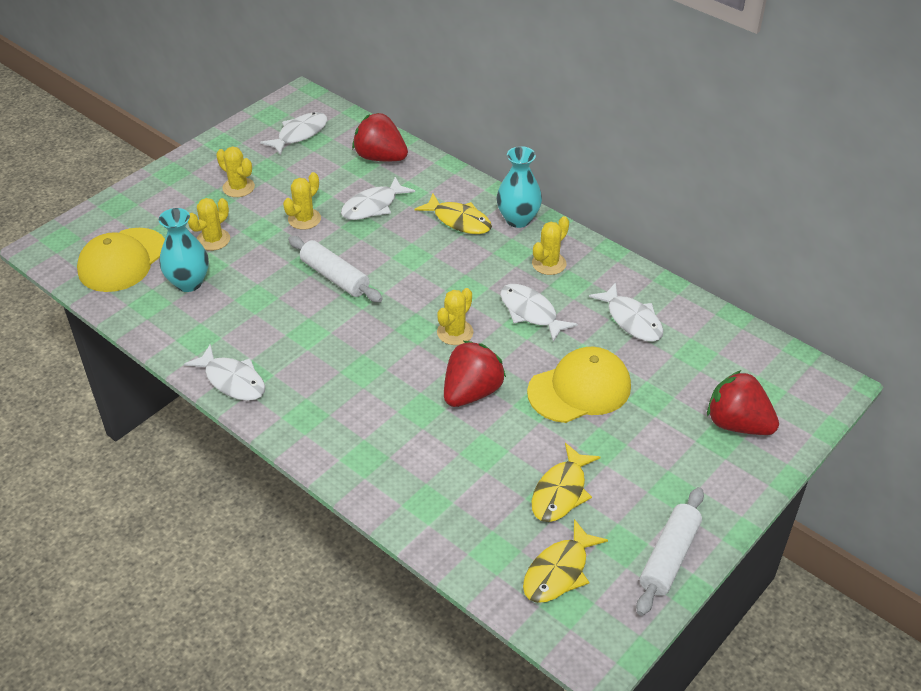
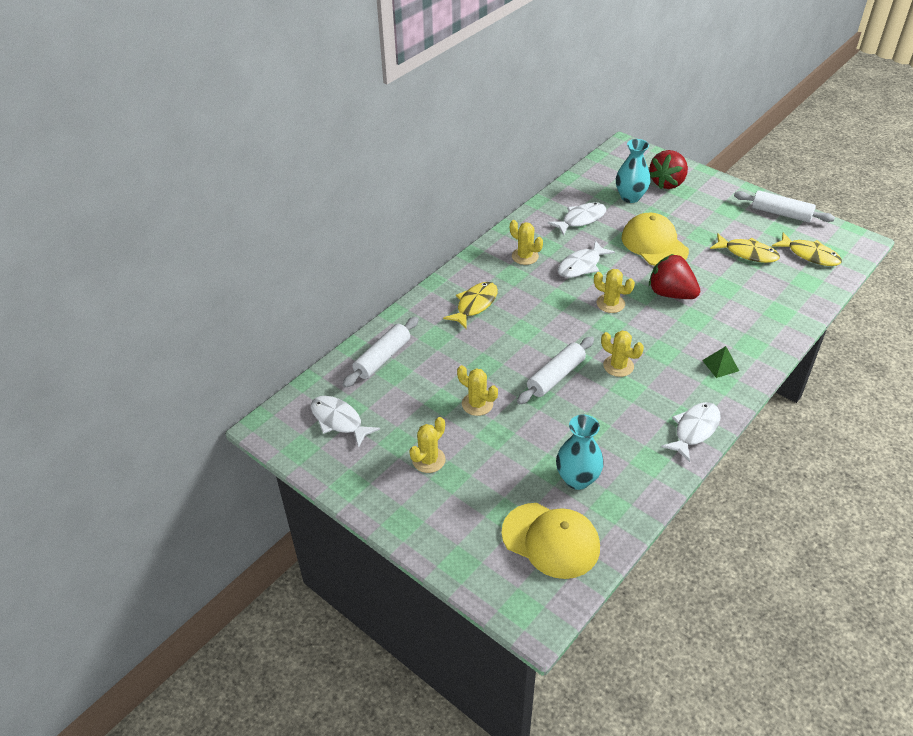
camera: 90 degrees left, 0 degrees up
yellow cactus [188,198,230,251] -> yellow cactus moved to [601,331,644,377]
white fish [341,177,415,220] -> none
red strawberry [352,113,408,161] -> white rolling pin [342,317,419,388]
turquoise vase [497,146,542,228] -> turquoise vase moved to [616,139,651,203]
none -> green pyramid [702,346,739,378]

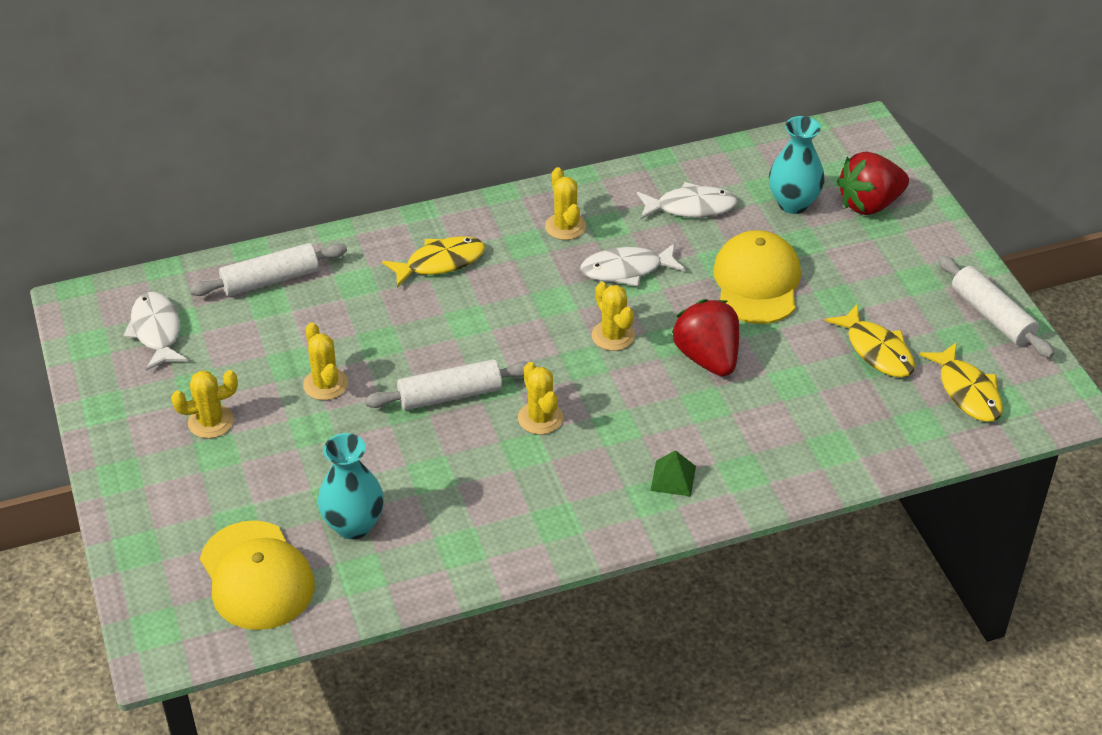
camera: 30 degrees right, 0 degrees up
white fish [661,402,721,462] -> none

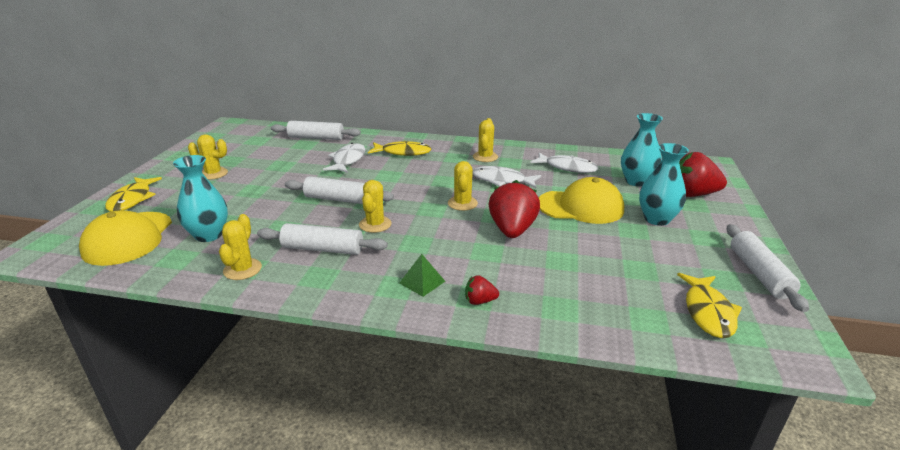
camera: 30 degrees right, 15 degrees down
white fish [123,292,188,371] -> white fish moved to [323,143,365,173]
yellow cactus [303,322,348,400] -> yellow cactus moved to [219,214,262,280]
yellow cap [713,230,801,324] -> yellow cap turned 60 degrees clockwise [539,177,624,224]
yellow fish [825,305,915,377] -> yellow fish moved to [105,177,162,212]
none -> white rolling pin [257,223,388,255]
none -> red strawberry [465,275,499,305]
none -> turquoise vase [639,143,689,226]

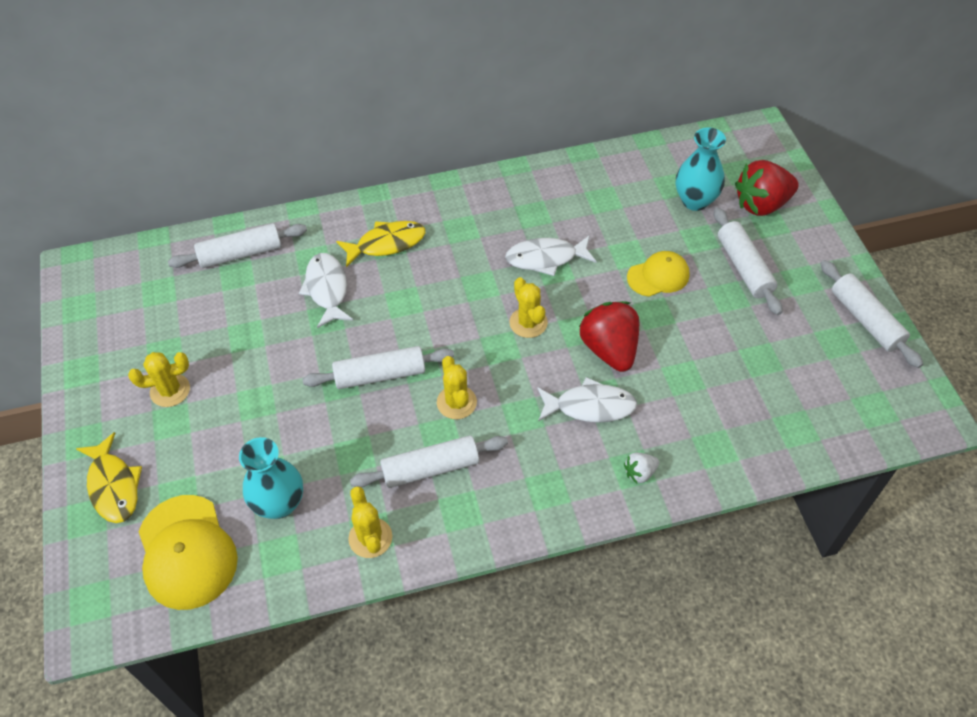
camera: 25 degrees left, 25 degrees up
green pyramid [399,254,445,297] -> none
red strawberry [465,275,499,305] -> white strawberry [624,452,659,483]
yellow cactus [473,118,498,162] -> none
white fish [531,153,598,173] -> white fish moved to [537,377,637,423]
yellow cap [539,177,624,224] -> yellow cap [627,251,690,297], size x0.62
turquoise vase [639,143,689,226] -> white rolling pin [714,207,782,315]
yellow fish [677,273,742,338] -> none

